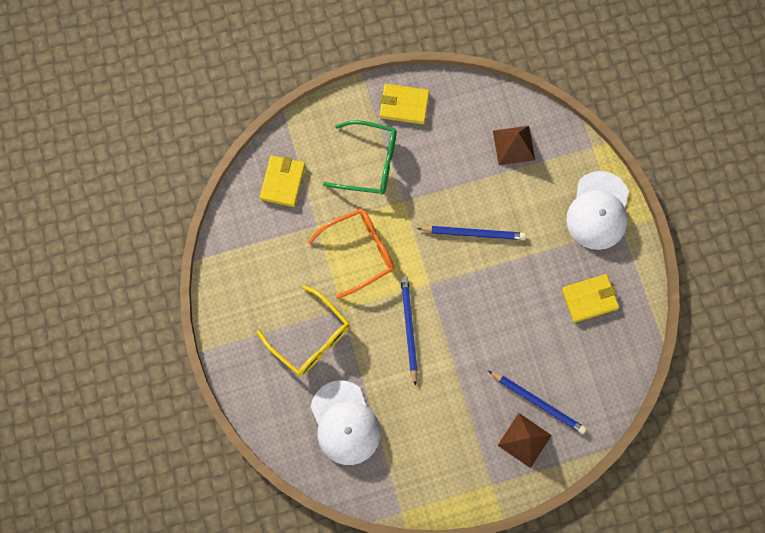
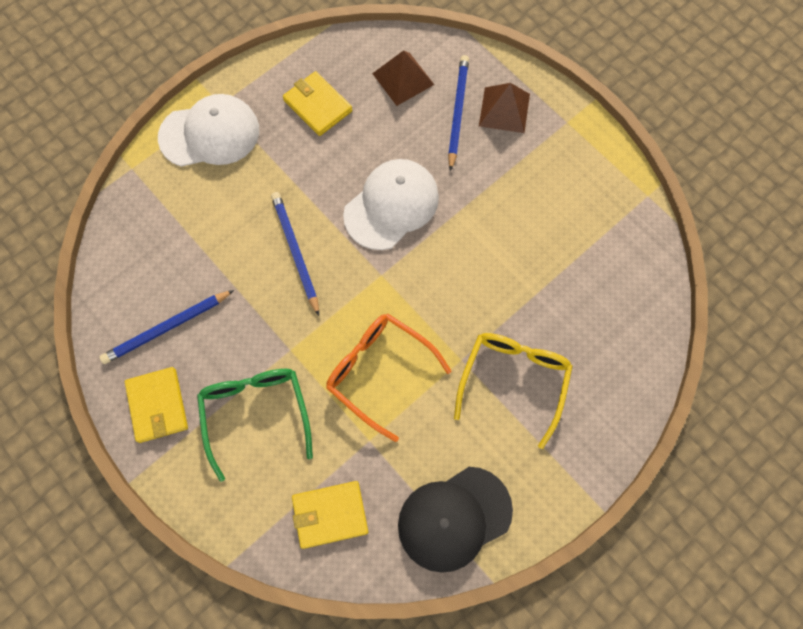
camera: 115 degrees left, 5 degrees down
white cap [311,380,381,465] -> white cap moved to [343,159,439,250]
blue pencil [401,276,418,386] -> blue pencil moved to [100,290,234,364]
brown pyramid [493,126,535,165] -> brown pyramid moved to [372,50,434,106]
none -> black cap [398,467,513,573]

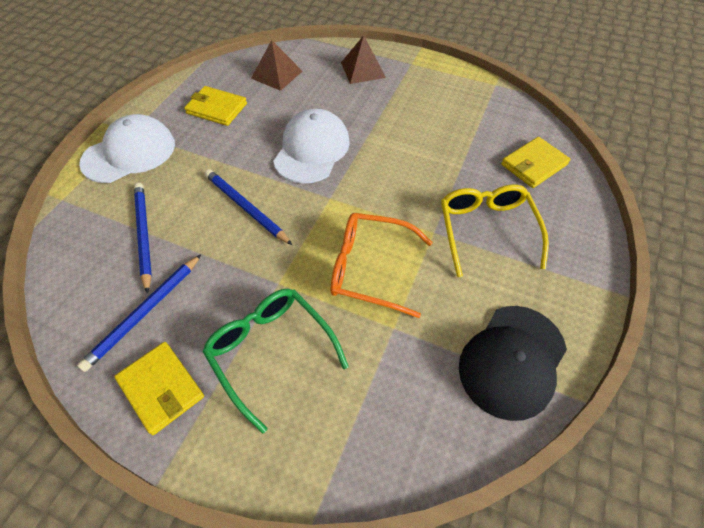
camera: 25 degrees left, 15 degrees down
yellow wallet [292,481,368,549] -> yellow wallet moved to [501,137,571,188]
blue pencil [448,55,469,171] -> blue pencil moved to [134,183,152,294]

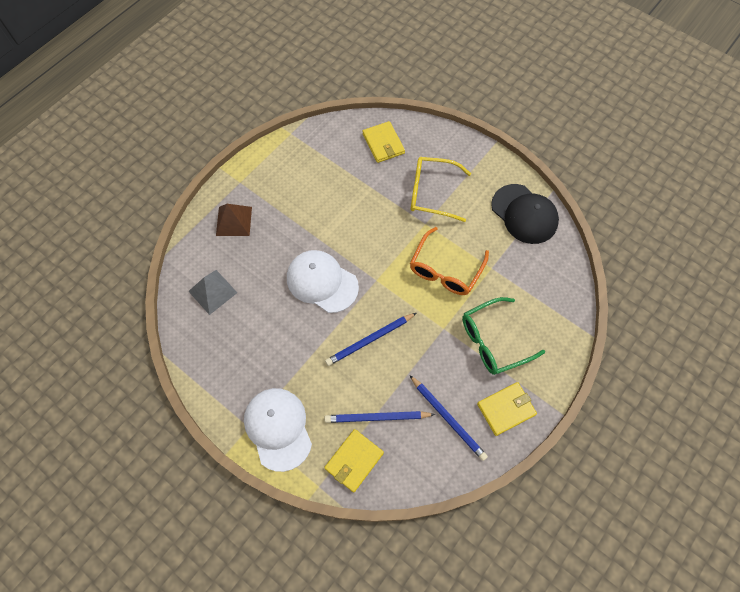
camera: 75 degrees left, 10 degrees up
yellow wallet [184,86,247,126] -> yellow wallet moved to [324,429,384,493]
brown pyramid [251,40,302,91] -> grey pyramid [188,270,237,315]

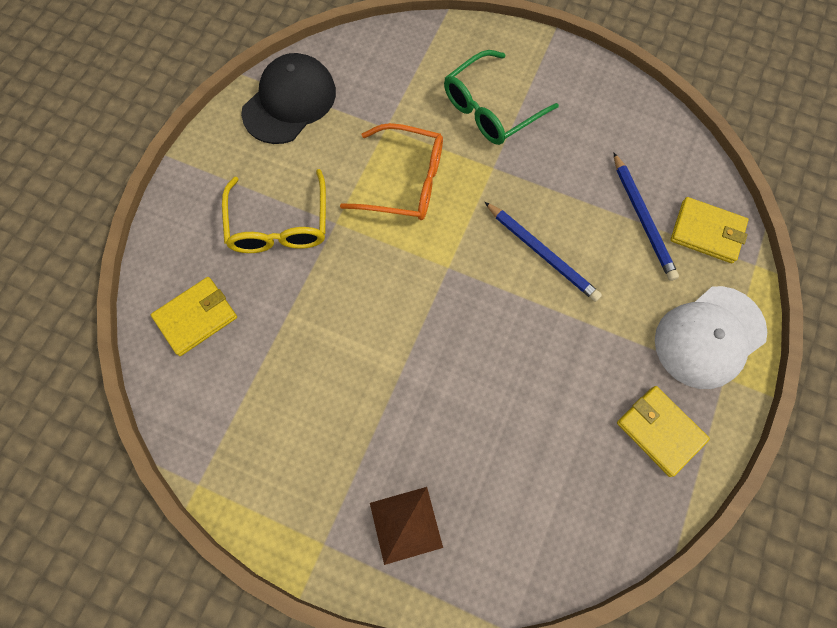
camera: 105 degrees left, 5 degrees up
grey pyramid [188,270,237,315] -> none
white cap [287,250,359,313] -> none
blue pencil [410,375,488,461] -> none
green glasses [462,297,545,375] -> green glasses turned 90 degrees clockwise [444,50,559,145]
yellow wallet [477,382,537,436] -> yellow wallet moved to [617,386,710,477]

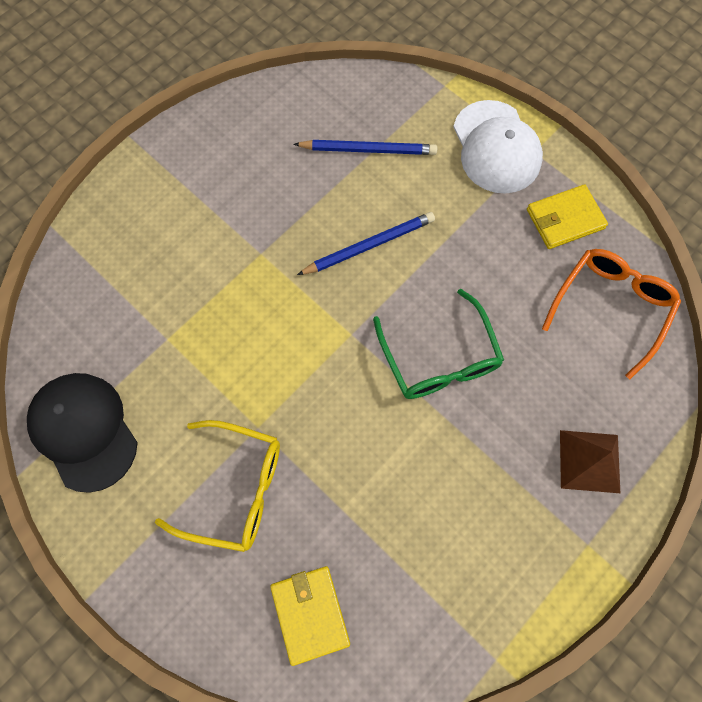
camera: 70 degrees left, 0 degrees up
orange glasses [340,123,443,220] -> orange glasses moved to [542,249,681,379]
green glasses [444,50,559,145] -> green glasses moved to [373,289,504,399]
yellow wallet [670,197,748,263] -> none

